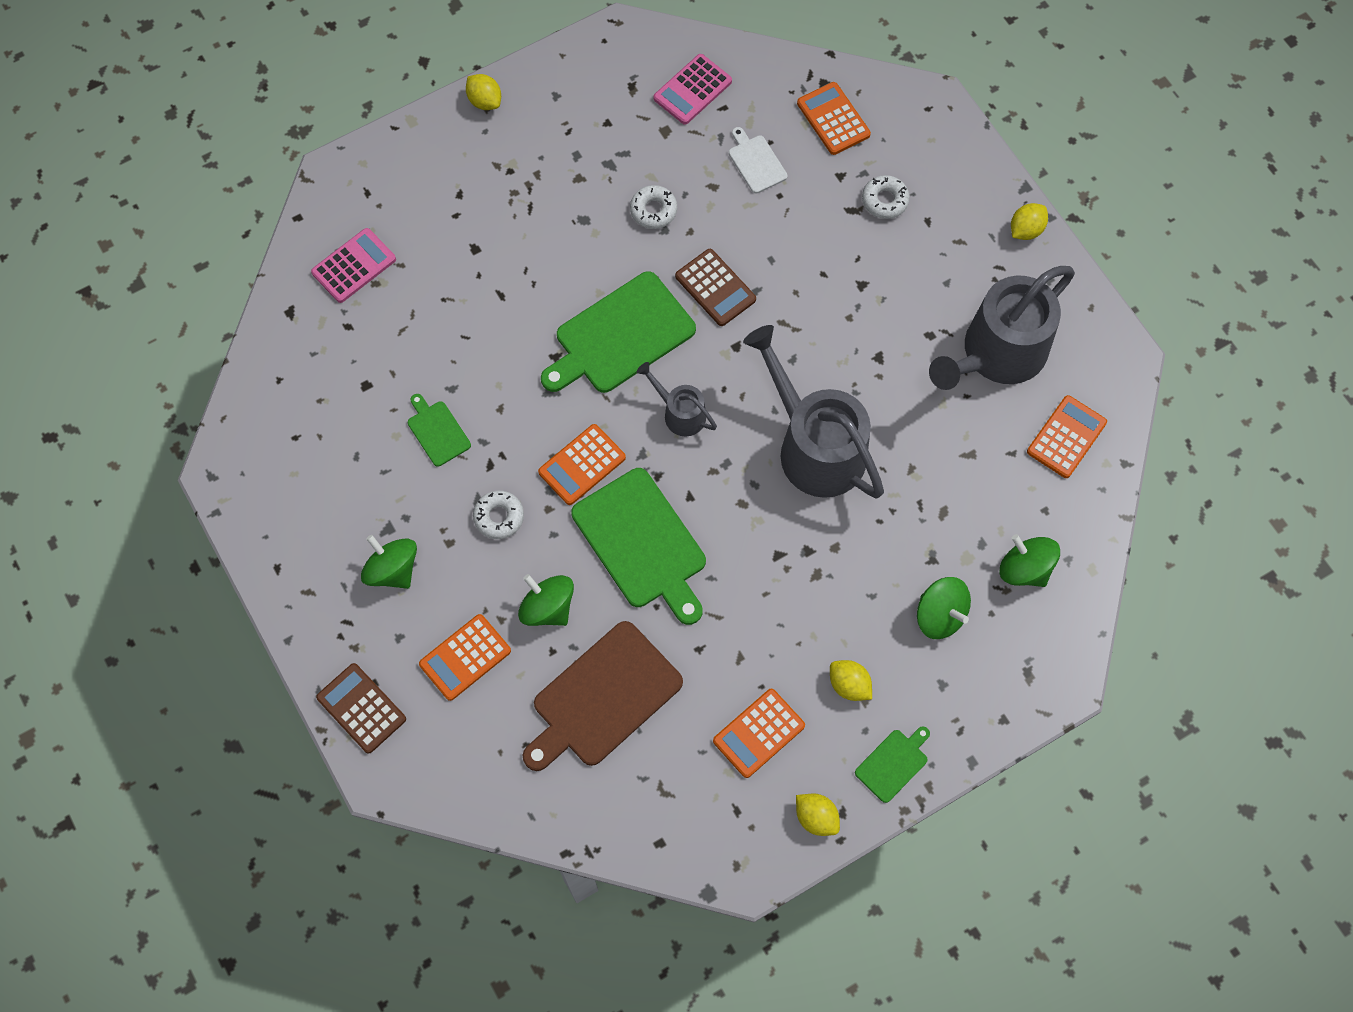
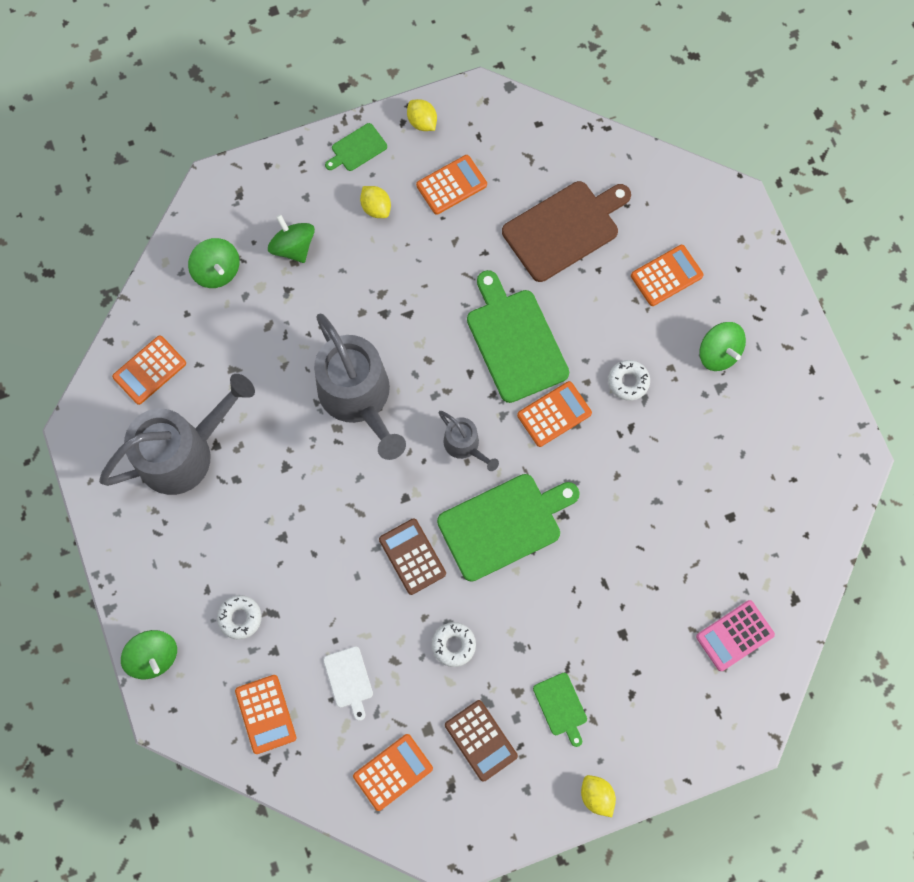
camera: 170 degrees left, 5 degrees up
brown calculator [316,663,406,754] -> brown calculator moved to [445,700,518,782]
green cutting board [408,394,471,467] -> green cutting board moved to [533,673,587,747]
green spinning top [518,574,574,626] -> green spinning top moved to [121,630,177,679]
pink calculator [653,54,732,124] -> orange calculator [353,734,433,811]
yellow lemon [1011,203,1048,240] -> none

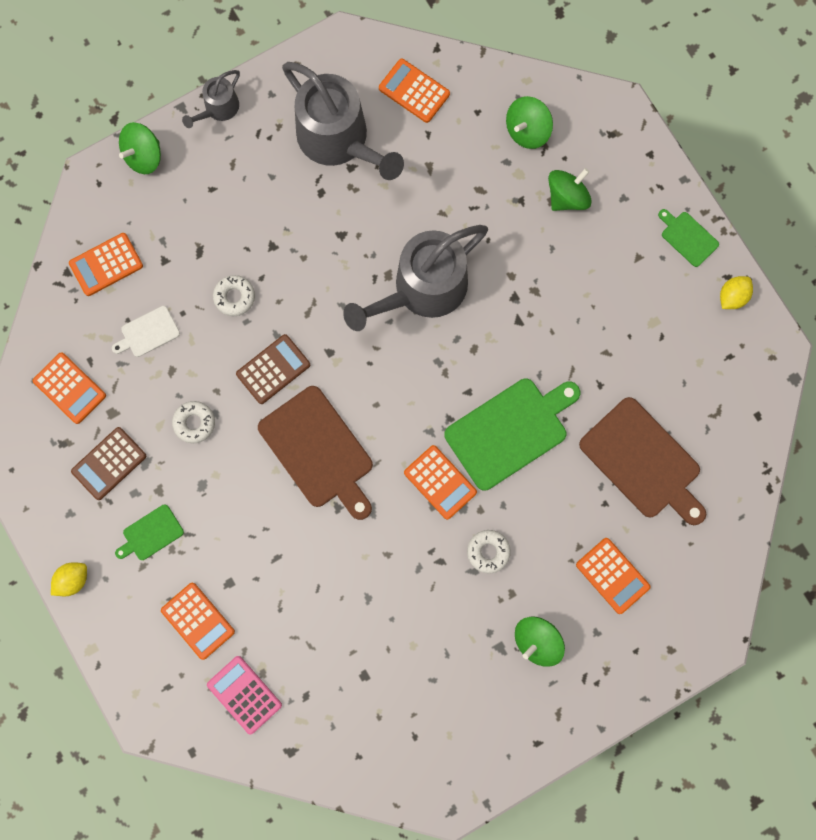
camera: 80 degrees right, 5 degrees up
white donut [217,595,262,640] -> white donut moved to [213,275,255,316]
yellow lemon [360,186,391,218] -> none
orange calculator [416,155,487,215] -> orange calculator moved to [161,583,235,660]
green cutting board [437,474,580,582] -> brown cutting board [258,386,373,520]
grey watering can [438,411,499,471] -> grey watering can moved to [182,70,240,128]

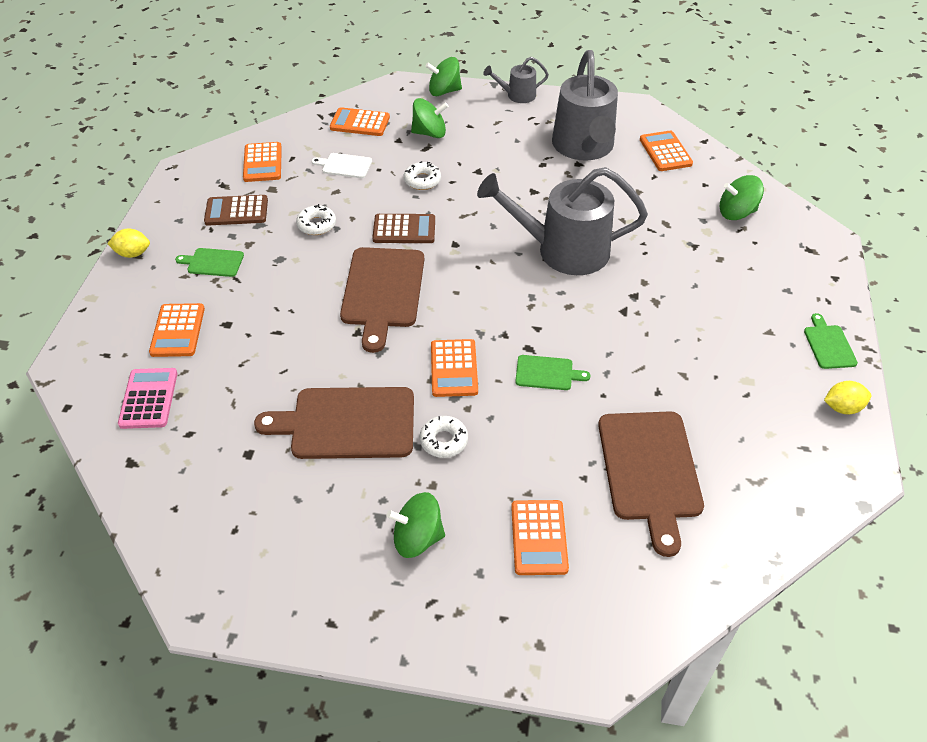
camera: 40 degrees right, 30 degrees down
green cutting board [444,378,580,491] -> green cutting board [515,355,591,390], size x0.49
green spinning top [548,168,592,211] -> green spinning top moved to [411,98,448,138]
none -> brown cutting board [254,387,414,459]

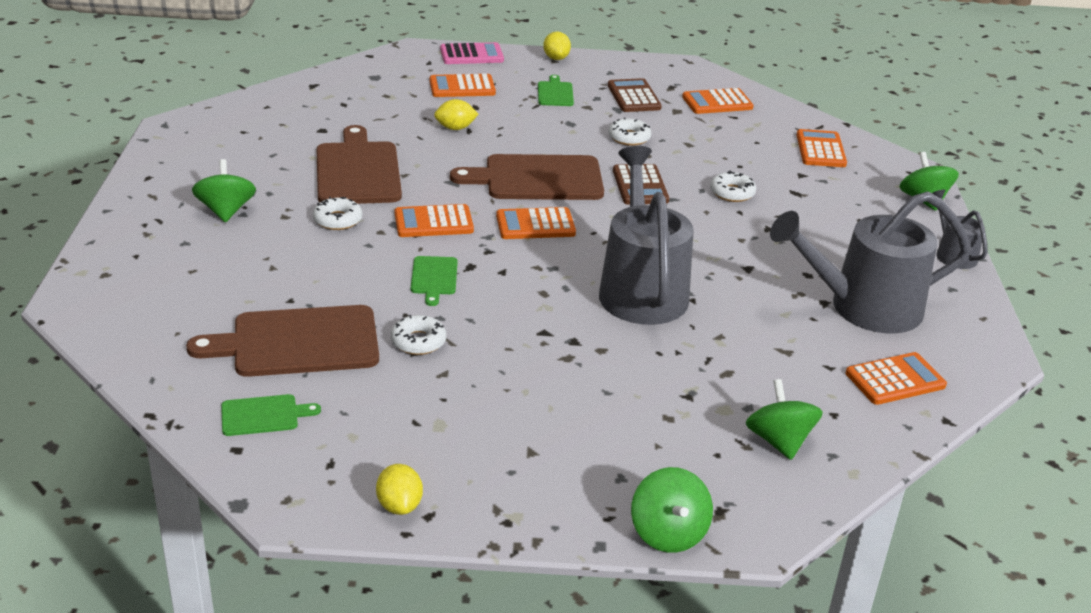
camera: 80 degrees right, 15 degrees down
pink calculator [118,368,178,429] -> pink calculator moved to [440,42,504,64]
white cutting board [312,153,372,178] -> none
green spinning top [411,98,448,138] -> green spinning top moved to [631,467,713,553]
orange calculator [511,500,569,575] -> orange calculator moved to [496,207,576,239]
green cutting board [804,313,858,369] -> green cutting board moved to [221,394,321,436]
none -> white donut [391,315,446,355]
none -> yellow lemon [434,99,478,130]

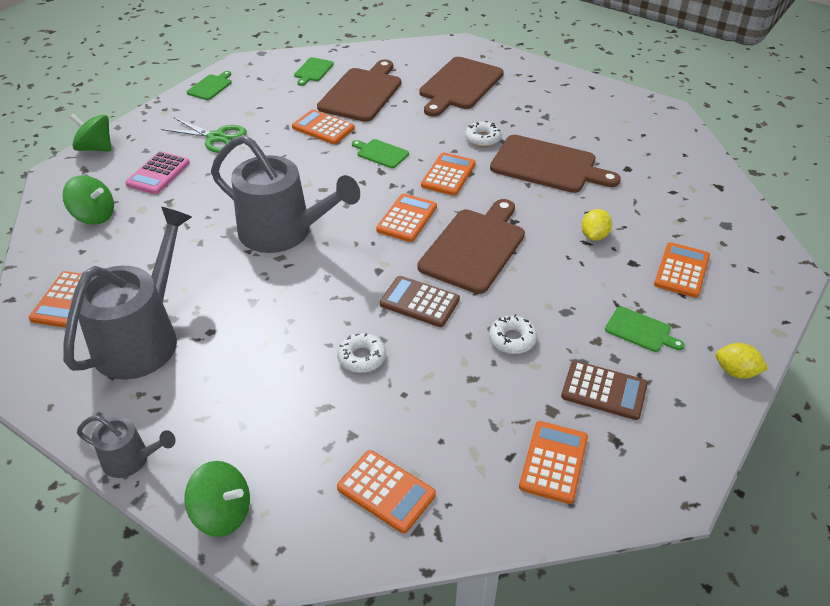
camera: 125 degrees right, 10 degrees up
green spinning top [192,159,256,223] -> none
yellow lemon [376,464,423,515] -> green cutting board [187,71,232,100]
white donut [391,315,446,355] -> orange calculator [292,109,355,144]
pink calculator [440,42,504,64] -> pink calculator moved to [125,151,190,194]
none -> green scissors [161,118,247,153]
none -> brown cutting board [419,57,504,117]

